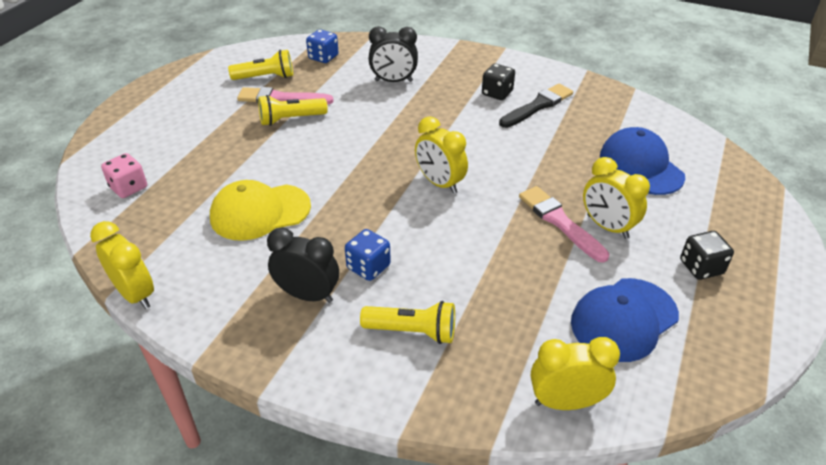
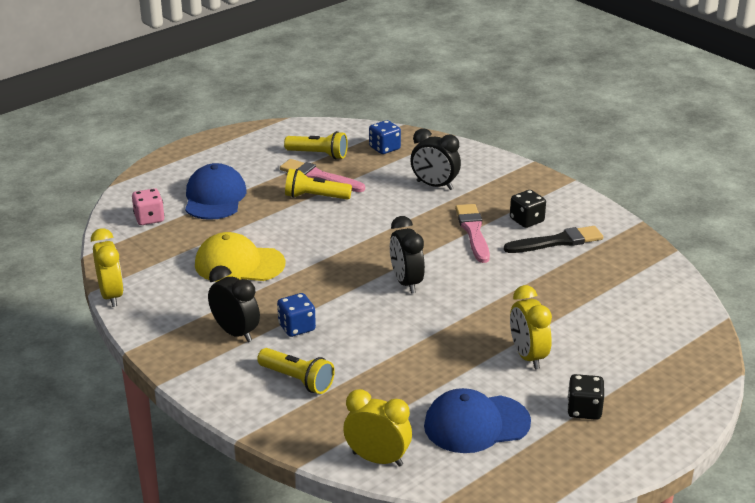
camera: 25 degrees right, 10 degrees down
yellow clock [415,116,468,194] -> black clock [390,216,425,294]
pink brush [519,186,609,263] -> pink brush moved to [455,204,490,263]
blue cap [600,127,685,195] -> blue cap moved to [185,163,247,220]

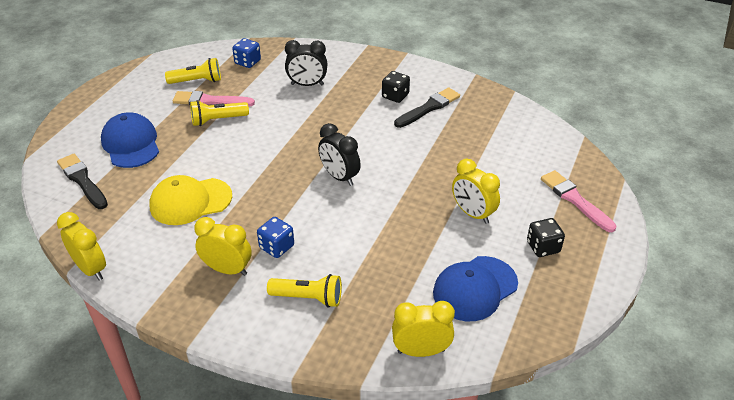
camera: 25 degrees left, 10 degrees up
pink dice [132,188,164,225] -> black brush [57,154,108,209]
black clock [208,265,260,342] -> yellow clock [194,217,252,276]
pink brush [455,204,490,263] -> pink brush moved to [541,170,617,232]

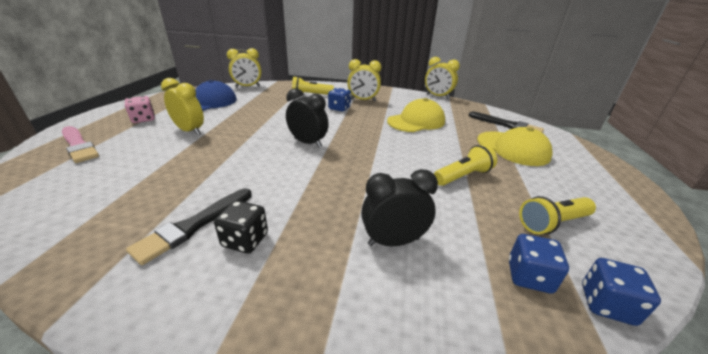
camera: 165 degrees right, 10 degrees down
blue cap [101,112,159,168] -> yellow cap [477,127,553,166]
pink brush [173,91,255,107] -> none
black dice [527,218,565,257] -> pink dice [125,96,155,123]
none -> blue dice [582,258,661,326]

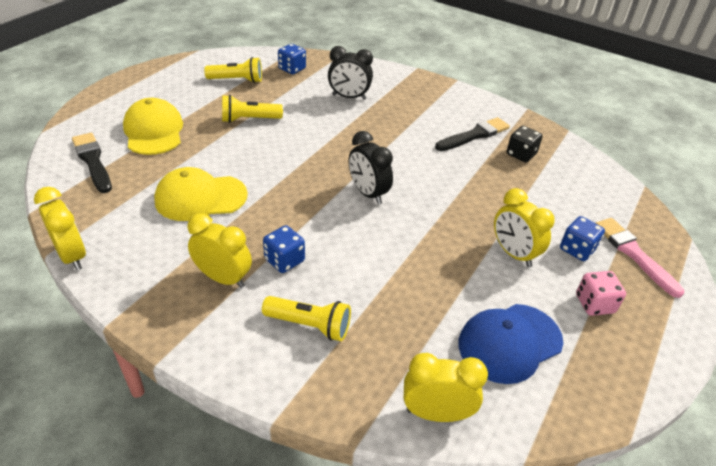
camera: 160 degrees left, 10 degrees up
black dice [214,200,268,254] -> black dice moved to [507,126,543,162]
blue dice [582,258,661,326] -> blue dice moved to [560,216,605,261]

